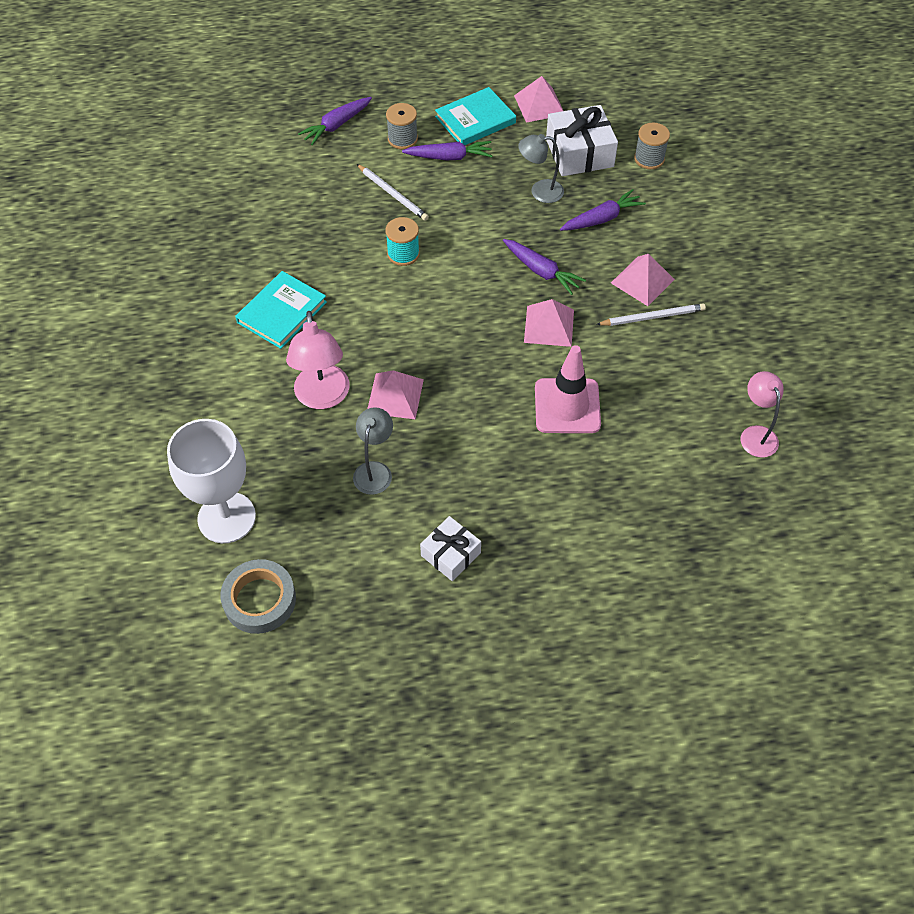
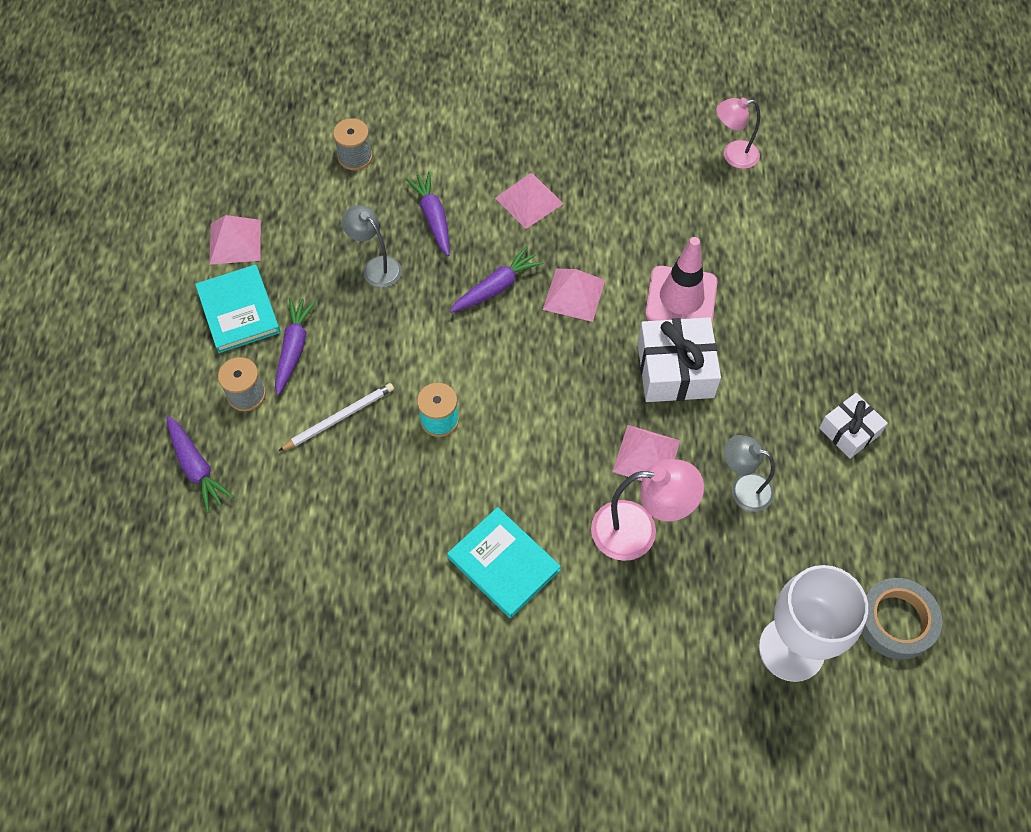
camera: 80 degrees left, 5 degrees up
grey lamp [518,134,564,203] -> grey lamp turned 120 degrees clockwise [342,205,402,288]
white gift [546,105,618,176] -> white gift moved to [638,317,721,402]
white pencil [596,303,706,326] -> none

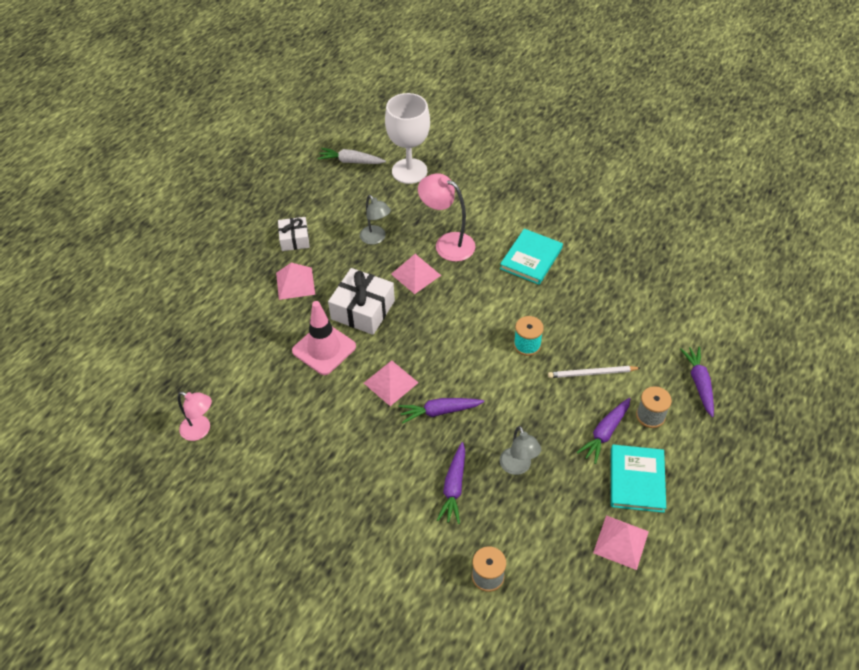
camera: 150 degrees left, 10 degrees down
turquoise book [447,507,561,618] -> turquoise book turned 45 degrees clockwise [500,229,563,285]
pink pyramid [495,173,564,229] -> pink pyramid moved to [276,263,315,300]
grey tape [861,578,942,660] -> white carrot [318,148,386,164]

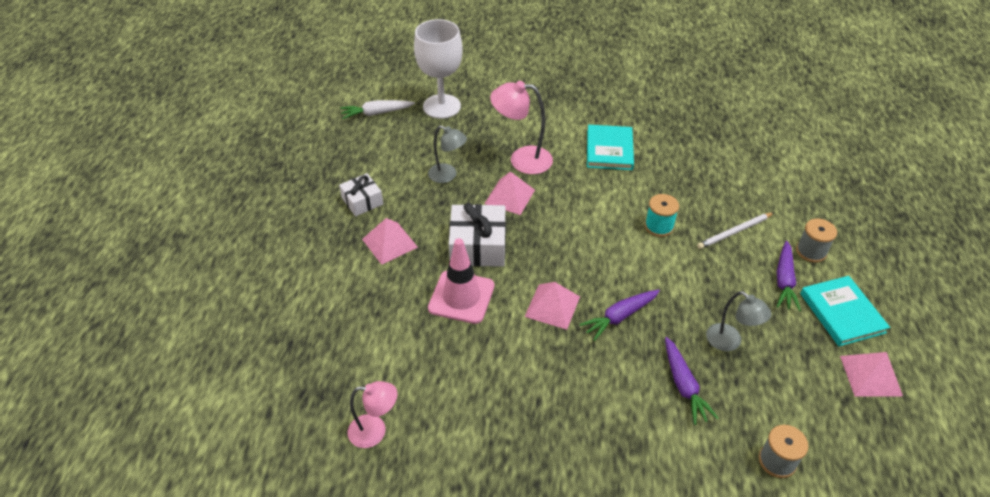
camera: 25 degrees left, 5 degrees down
purple carrot [680,346,714,417] -> none

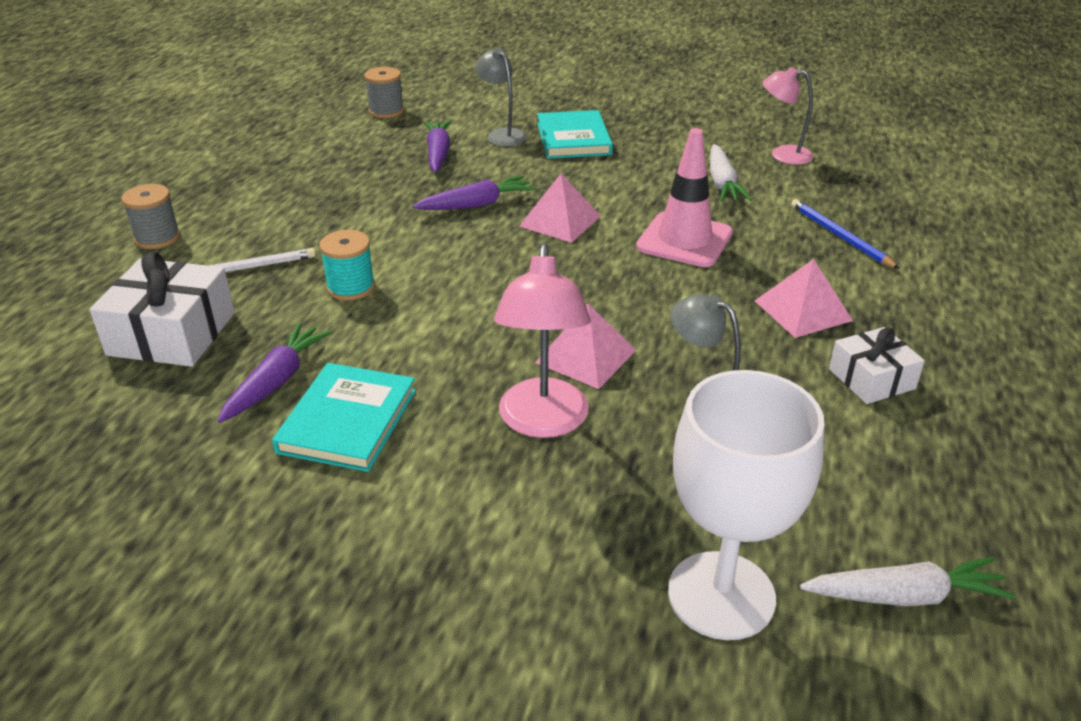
camera: 170 degrees left, 10 degrees down
white gift [449,203,506,267] -> white gift moved to [89,251,235,367]
pink lamp [490,81,553,174] -> pink lamp turned 75 degrees clockwise [494,243,591,438]
grey lamp [706,291,771,351] -> grey lamp moved to [475,48,527,146]
purple carrot [776,241,801,311] -> purple carrot moved to [217,323,332,423]
turquoise book [800,276,890,346] -> turquoise book moved to [537,110,613,159]
pink pyramid [840,352,903,397] -> none
none -> white carrot [710,144,752,202]
none -> blue pencil [791,199,899,269]

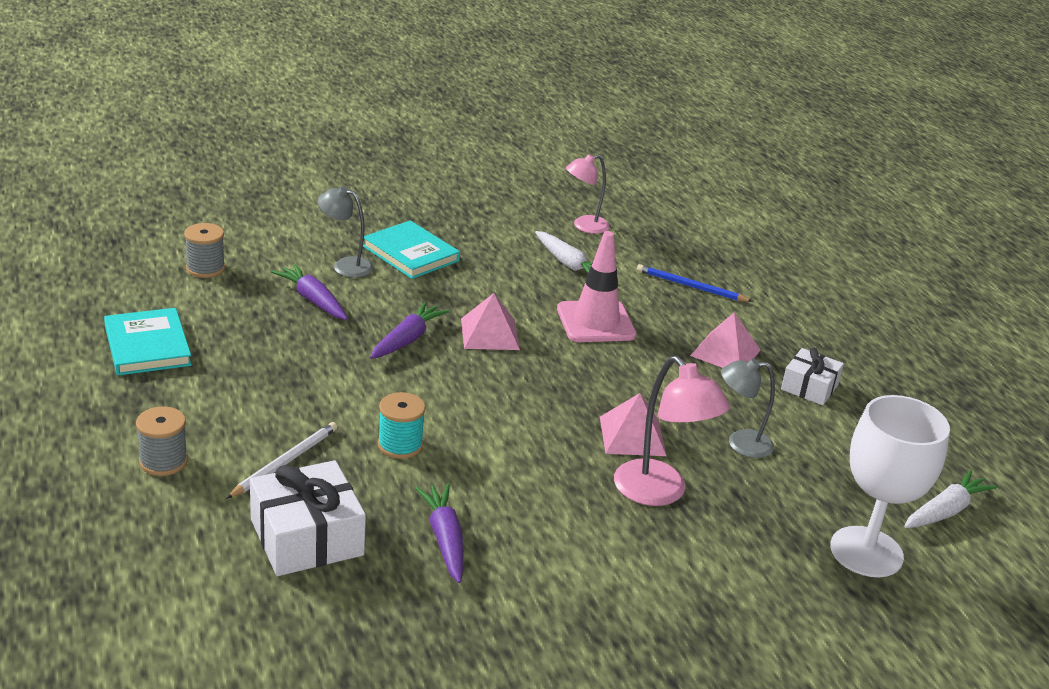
camera: 40 degrees left, 5 degrees down
turquoise book [272,363,416,472] -> turquoise book moved to [104,308,192,375]

